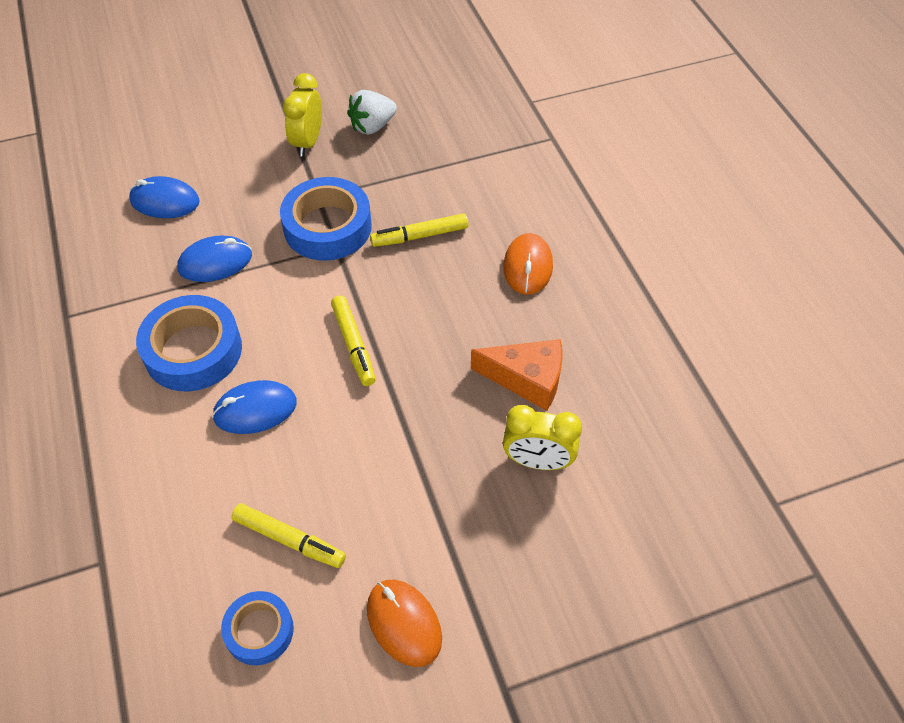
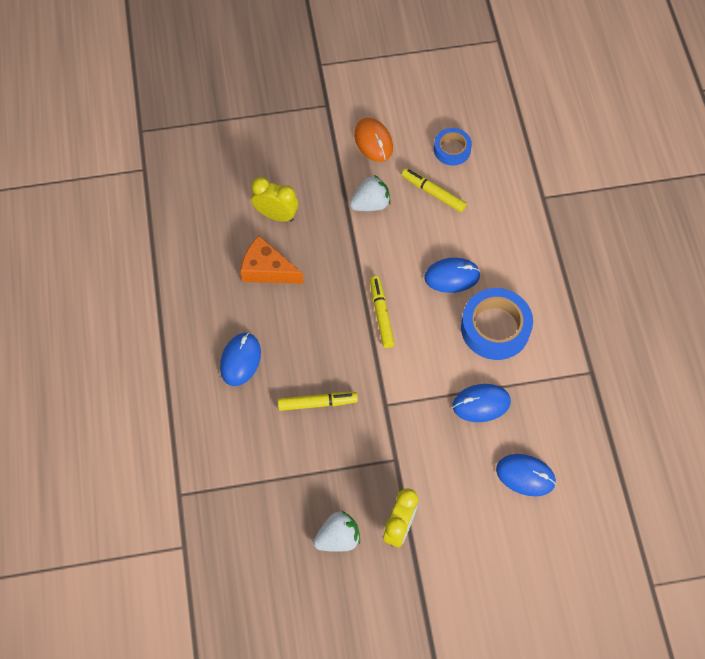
camera: 170 degrees left, 10 degrees up
blue tape [280,177,372,261] -> none
orange mouse [503,233,553,295] -> blue mouse [220,333,261,386]
none -> white strawberry [350,175,391,211]

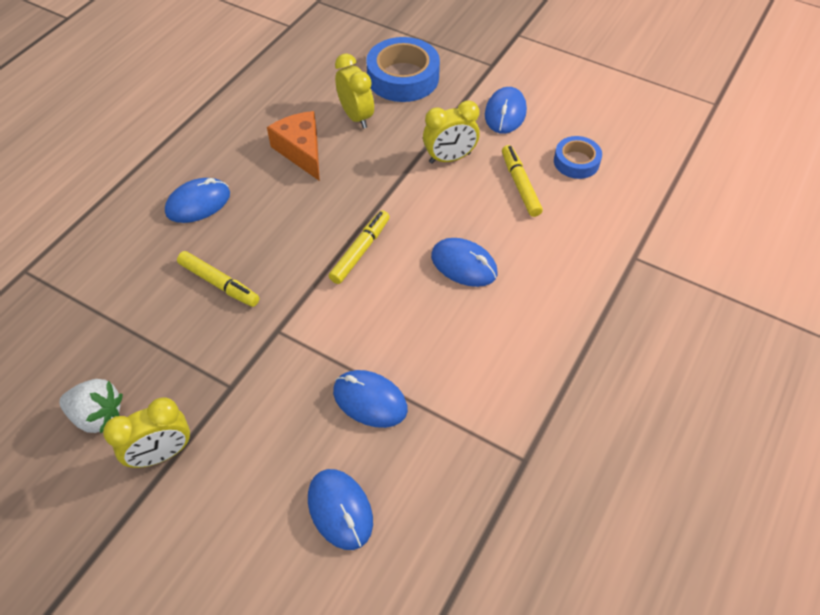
camera: 40 degrees right, 10 degrees down
white strawberry [350,175,391,211] -> yellow clock [423,100,480,164]
orange mouse [354,118,393,162] -> blue mouse [485,87,527,134]
blue tape [461,288,533,360] -> blue tape moved to [366,37,440,102]

